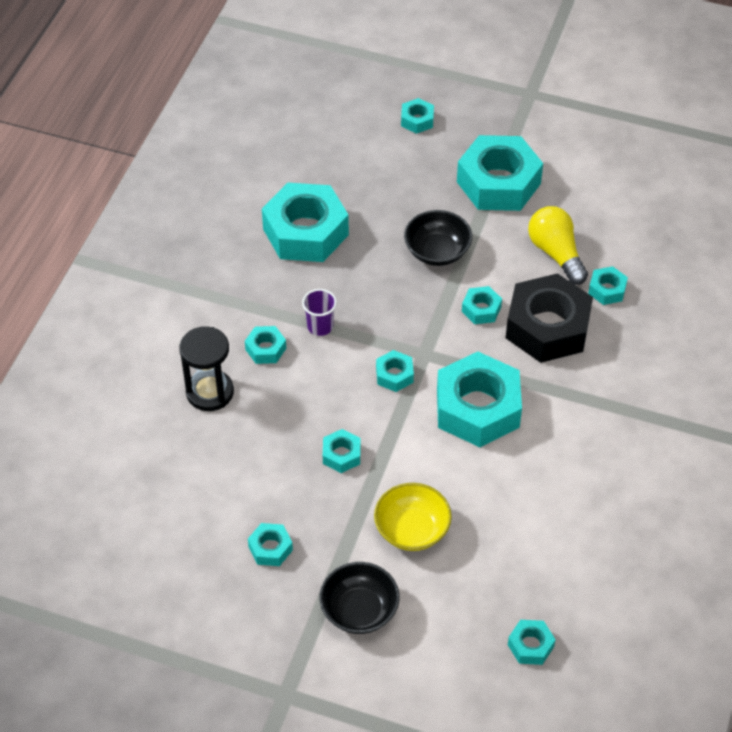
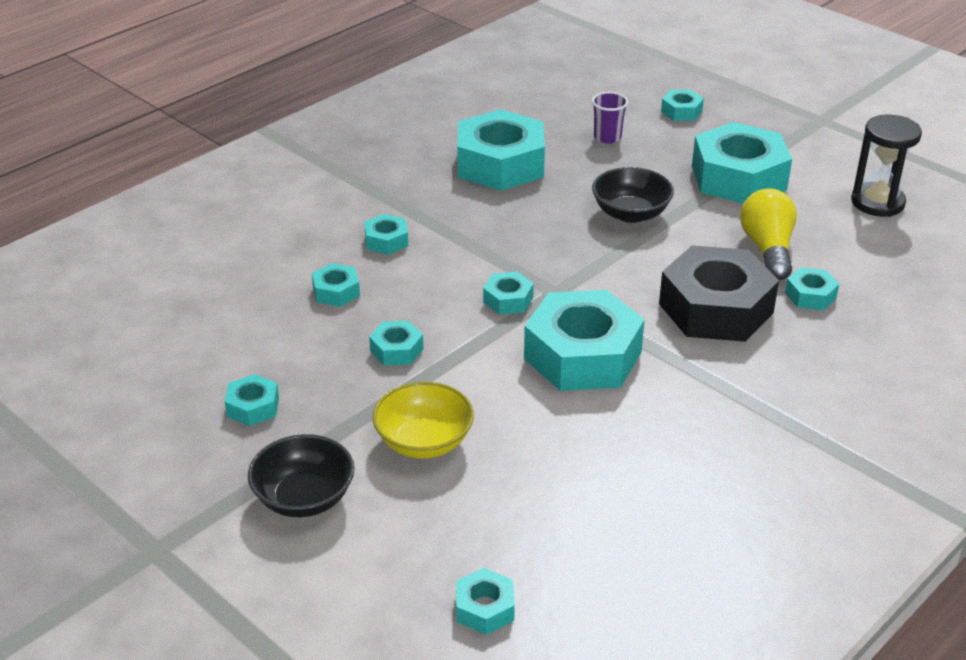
camera: 25 degrees right, 15 degrees down
black hourglass [179,326,234,411] -> black hourglass moved to [851,114,922,217]
purple cup [302,289,337,336] -> purple cup moved to [592,92,628,144]
turquoise nut [462,286,502,324] -> turquoise nut moved to [312,263,360,307]

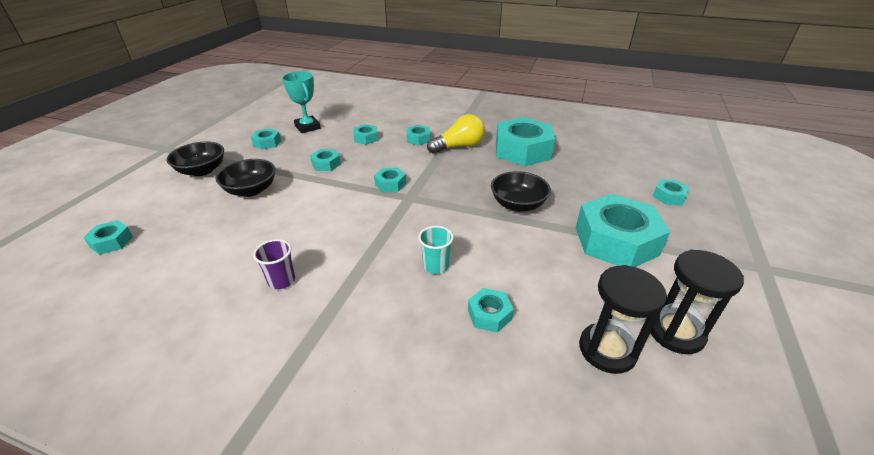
camera: 65 degrees right, 0 degrees up
yellow bowl [373,382,474,459] -> black bowl [215,159,275,197]
turquoise nut [524,290,645,391] -> none
purple cup [592,92,628,144] -> purple cup moved to [253,239,295,289]
black nut [659,245,779,342] -> turquoise cup [418,226,454,274]
yellow light bulb [740,188,797,280] -> yellow light bulb moved to [427,114,485,154]
none -> turquoise trophy [282,71,321,133]
none -> black hourglass [579,265,667,374]

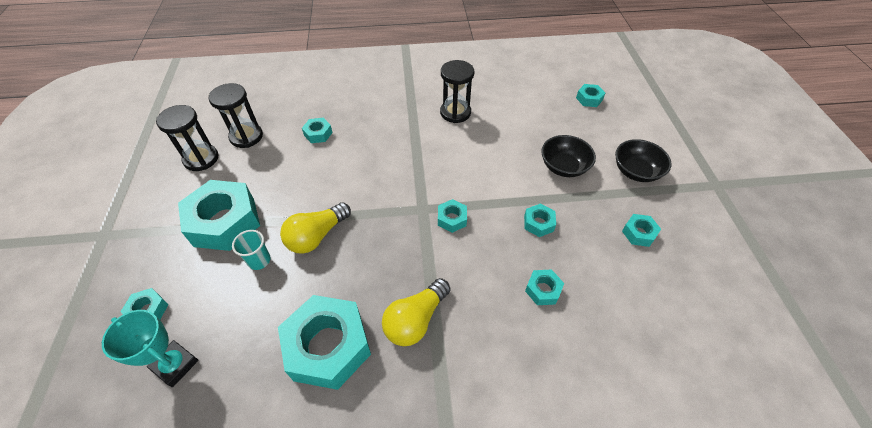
camera: 155 degrees right, 15 degrees up
purple cup [253,239,295,289] -> black hourglass [440,60,474,123]
turquoise trophy [282,71,321,133] -> turquoise trophy moved to [102,310,198,387]
turquoise nut [407,125,430,146] -> none
turquoise cup [418,226,454,274] -> turquoise cup moved to [232,230,271,270]
black bowl [491,171,551,212] -> yellow light bulb [280,202,351,254]

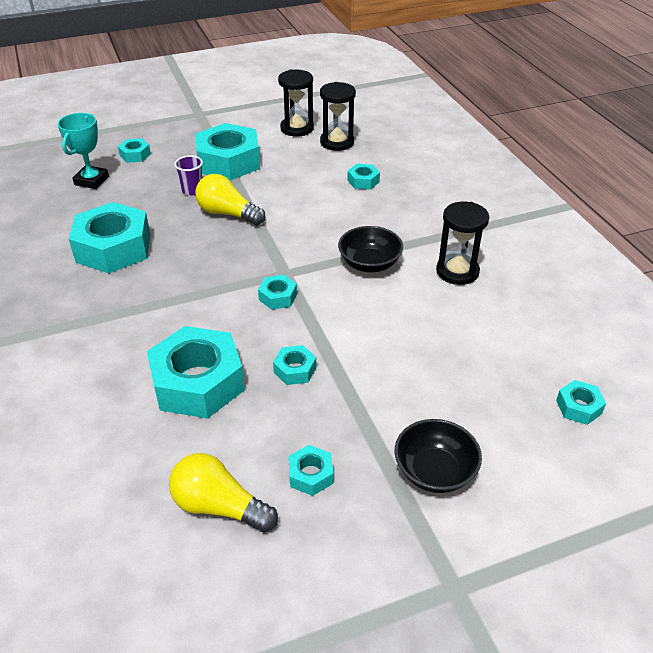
camera: 75 degrees right, 10 degrees down
turquoise cup [232,230,271,270] -> purple cup [174,155,203,196]
yellow light bulb [382,278,450,346] -> yellow light bulb moved to [169,453,278,532]
turquoise nut [525,269,564,305] -> turquoise nut [147,326,245,418], size x2.22
black bowl [541,135,596,177] -> black bowl moved to [338,226,403,272]

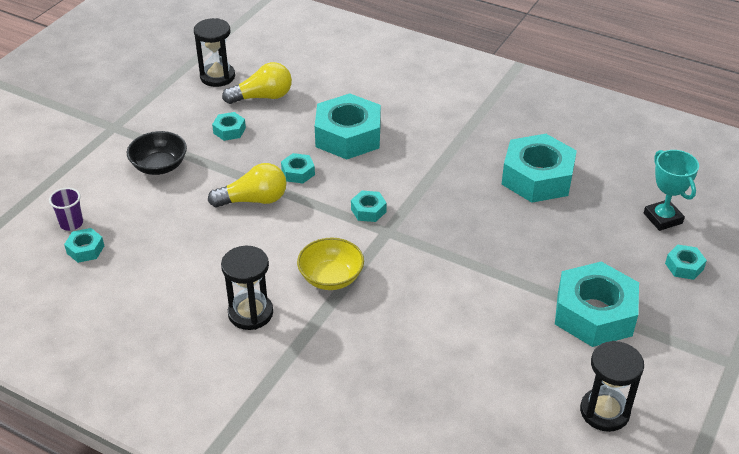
camera: 140 degrees right, 0 degrees up
purple cup [174,155,203,196] -> purple cup moved to [49,188,83,231]
yellow light bulb [195,174,265,225] -> yellow light bulb moved to [208,163,286,208]
black hourglass [320,82,356,151] -> black hourglass moved to [194,18,235,87]
black bowl [338,226,403,272] -> yellow bowl [297,238,364,290]
turquoise nut [347,164,380,190] -> none

